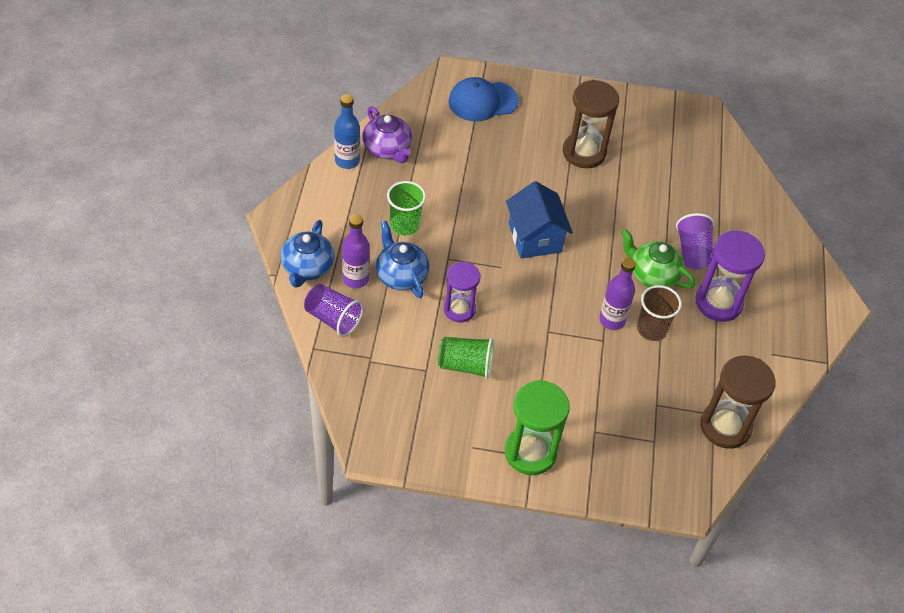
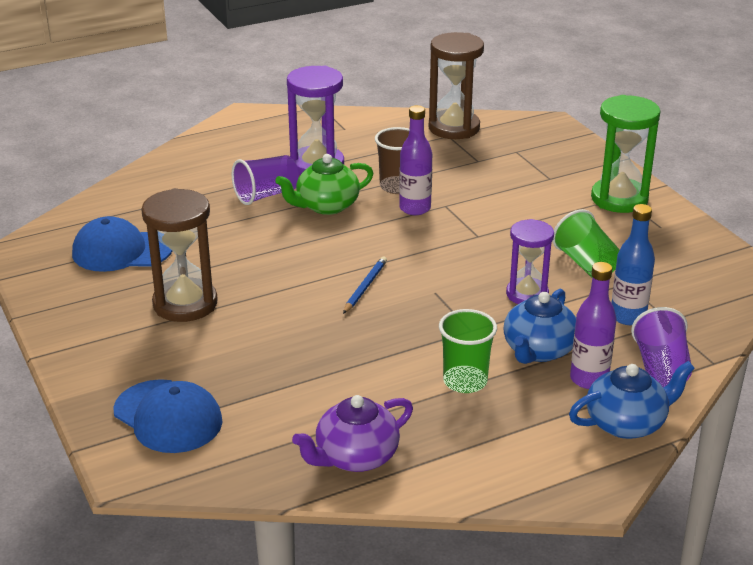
camera: 120 degrees left, 20 degrees down
blue bottle [334,94,360,169] -> blue bottle moved to [612,204,655,325]
purple teapot [362,107,412,163] -> purple teapot turned 150 degrees counterclockwise [292,395,413,472]
blue house [506,181,573,259] -> blue pencil [343,256,387,314]
green teapot [621,229,695,288] -> green teapot turned 60 degrees clockwise [275,154,373,215]
none -> blue cap [72,216,172,272]

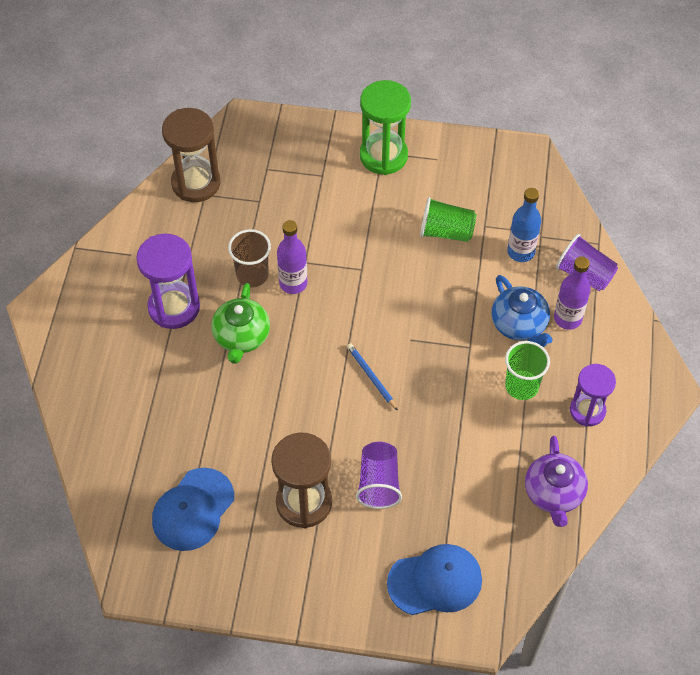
camera: 55 degrees left, 25 degrees up
purple cup [232,155,299,205] -> purple cup moved to [356,442,402,509]
purple hourglass [506,219,554,304] -> purple hourglass moved to [570,364,616,427]
blue teapot [569,361,695,439] -> none

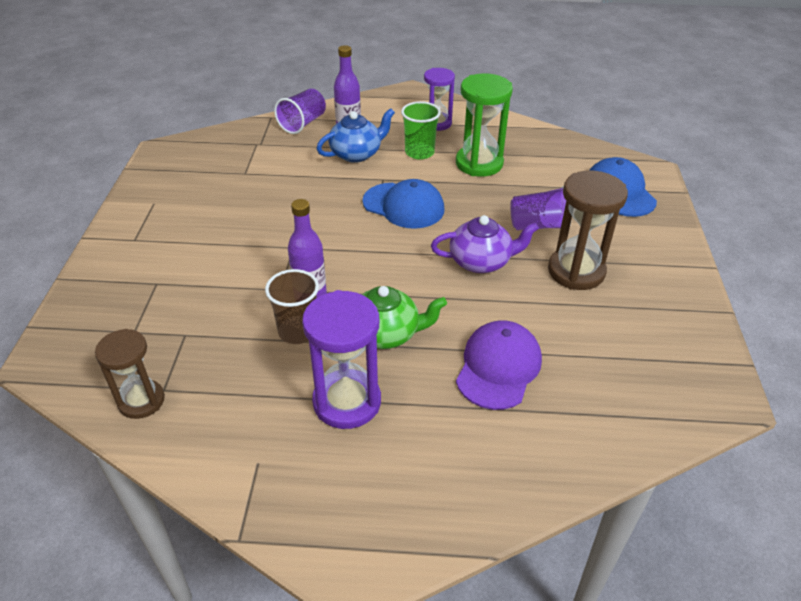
camera: 95 degrees left, 15 degrees down
blue cap [152,468,234,551] -> blue cap moved to [363,179,444,229]
brown hourglass [162,108,220,202] -> brown hourglass [95,329,165,419], size x0.67
blue pencil [347,343,398,411] -> none
green hourglass [360,80,411,175] -> green hourglass moved to [456,73,513,177]
green cup [420,197,476,242] -> none
blue bottle [507,188,541,262] -> none
purple teapot [525,436,588,527] -> purple teapot moved to [431,215,539,273]
none -> purple cap [456,320,542,410]

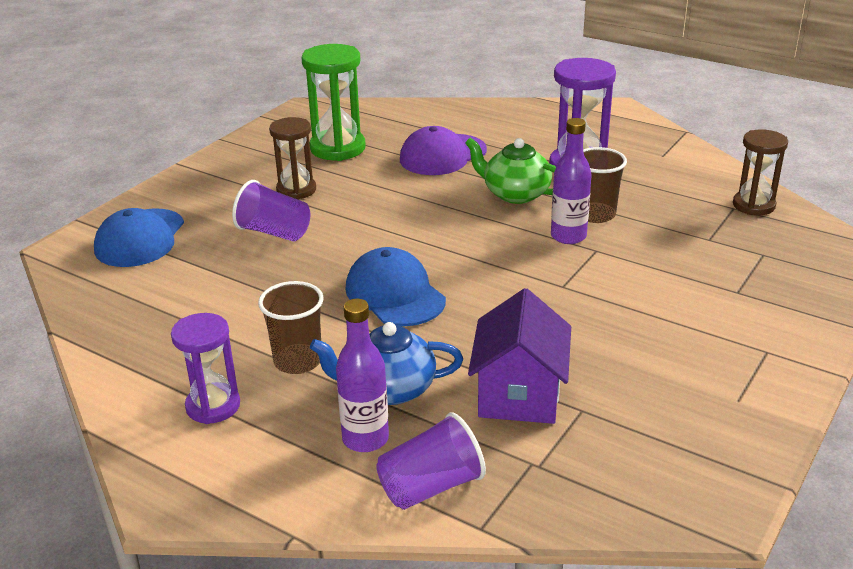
camera: 150 degrees left, 10 degrees down
green cup [401,101,441,160] -> brown cup [258,281,324,374]
purple teapot [431,215,539,273] -> none
green hourglass [456,73,513,177] -> green hourglass moved to [302,44,366,161]
brown hourglass [548,171,628,290] -> brown hourglass [269,117,316,200], size x0.67
none -> purple house [468,288,571,424]

